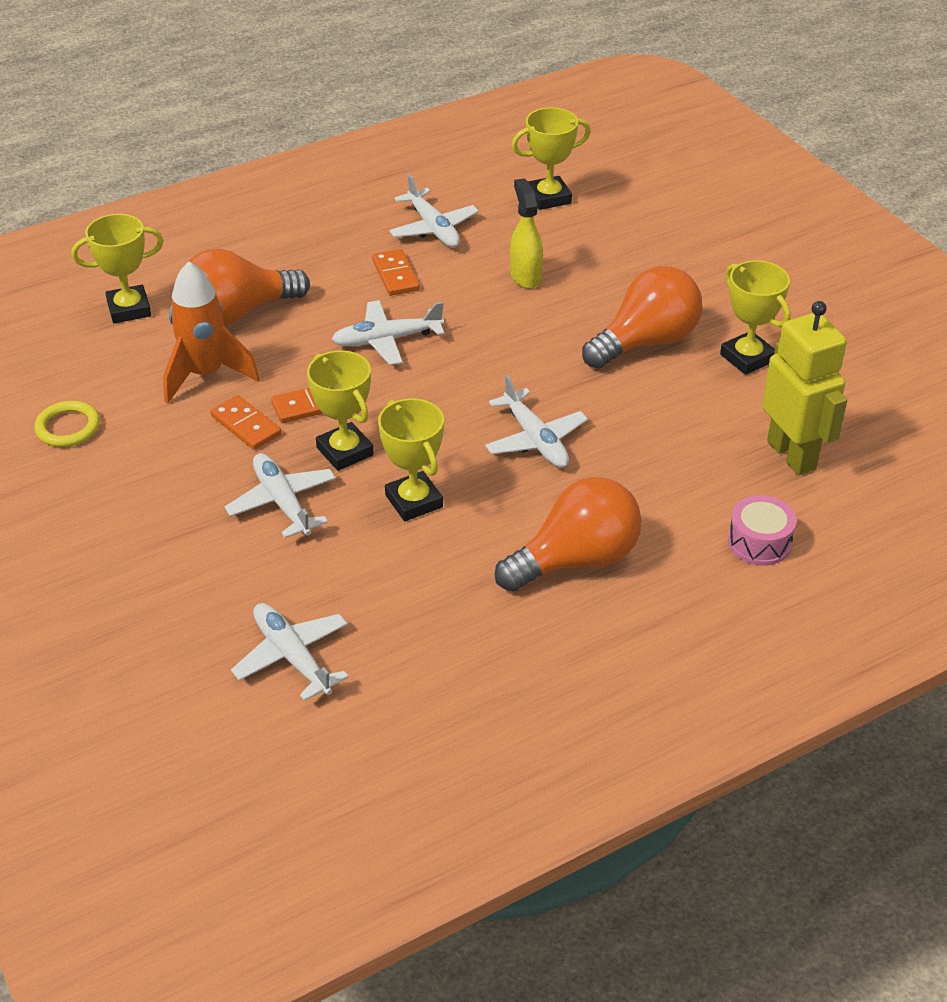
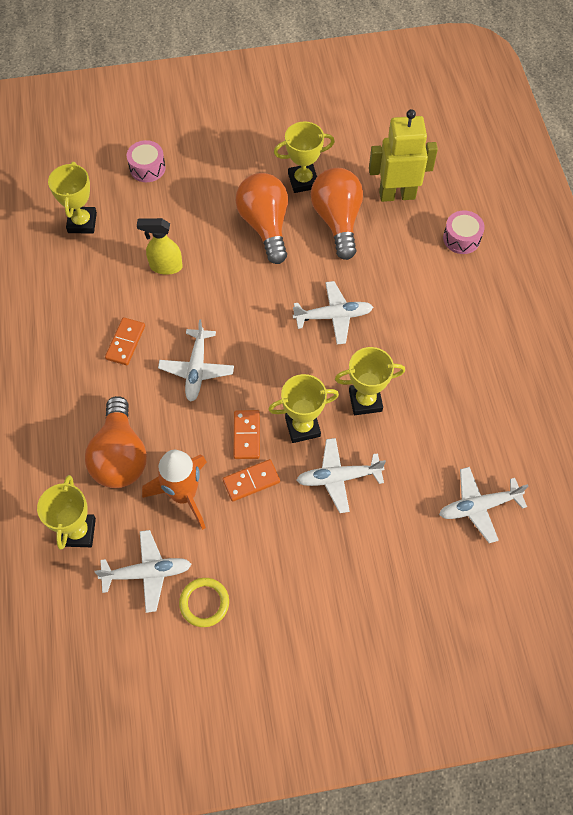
camera: 70 degrees left, 20 degrees up
orange domino [372,249,420,296] -> orange domino turned 75 degrees counterclockwise [105,317,145,365]
white plane [389,174,479,248] -> white plane moved to [95,530,191,613]
orange light bulb [495,477,642,592] -> orange light bulb moved to [311,168,363,260]
none -> pink drum [127,140,166,182]

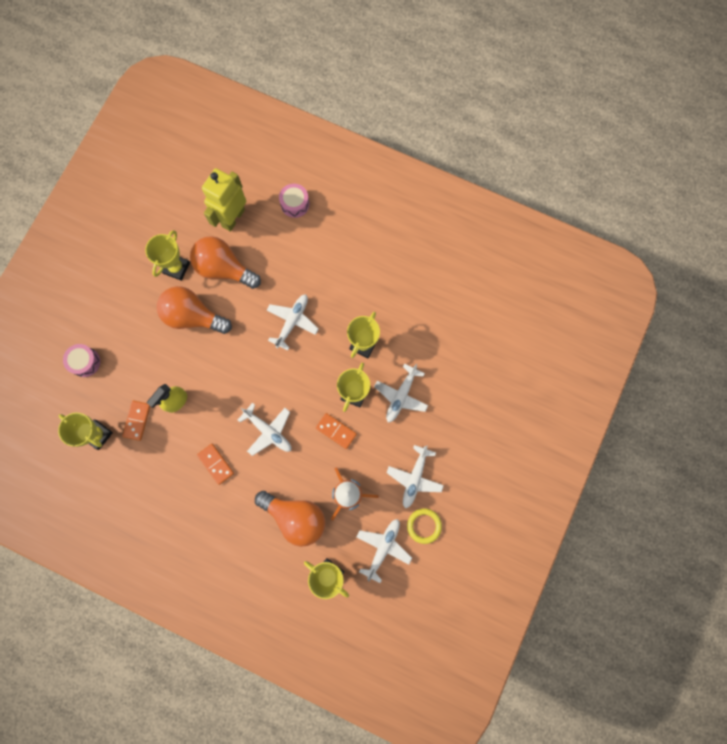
camera: 55 degrees left, 15 degrees up
orange domino [223,459,280,502] -> orange domino moved to [122,400,151,441]
white plane [439,467,528,543] -> white plane moved to [386,445,444,509]

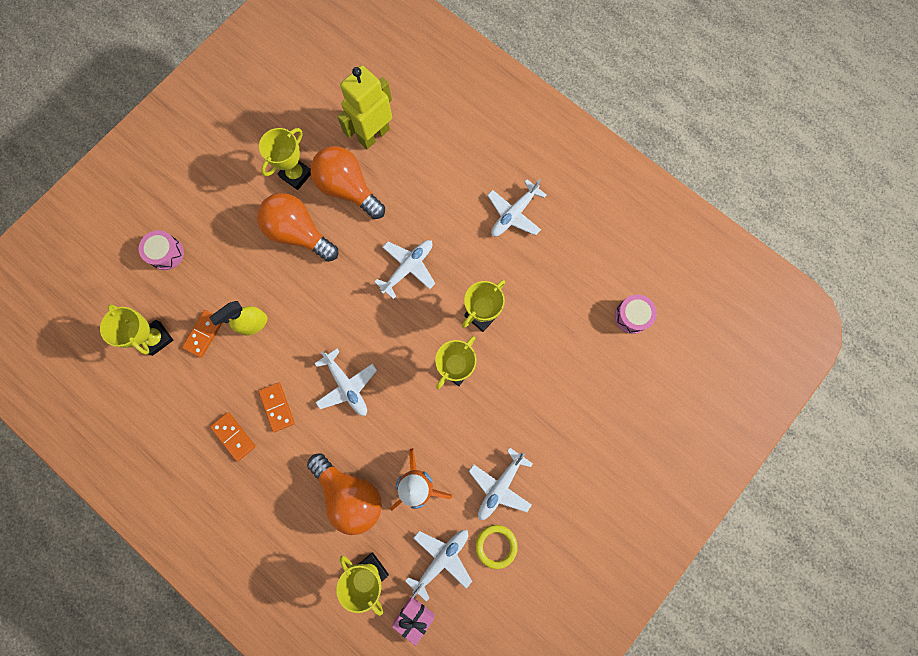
camera: 15 degrees right, 0 degrees up
pink drum [279,184,310,218] -> pink drum moved to [615,295,657,334]
orange domino [316,413,357,449] -> orange domino moved to [210,412,256,461]
white plane [374,364,428,423] -> white plane moved to [487,179,546,236]
none -> pink gift [392,596,435,646]

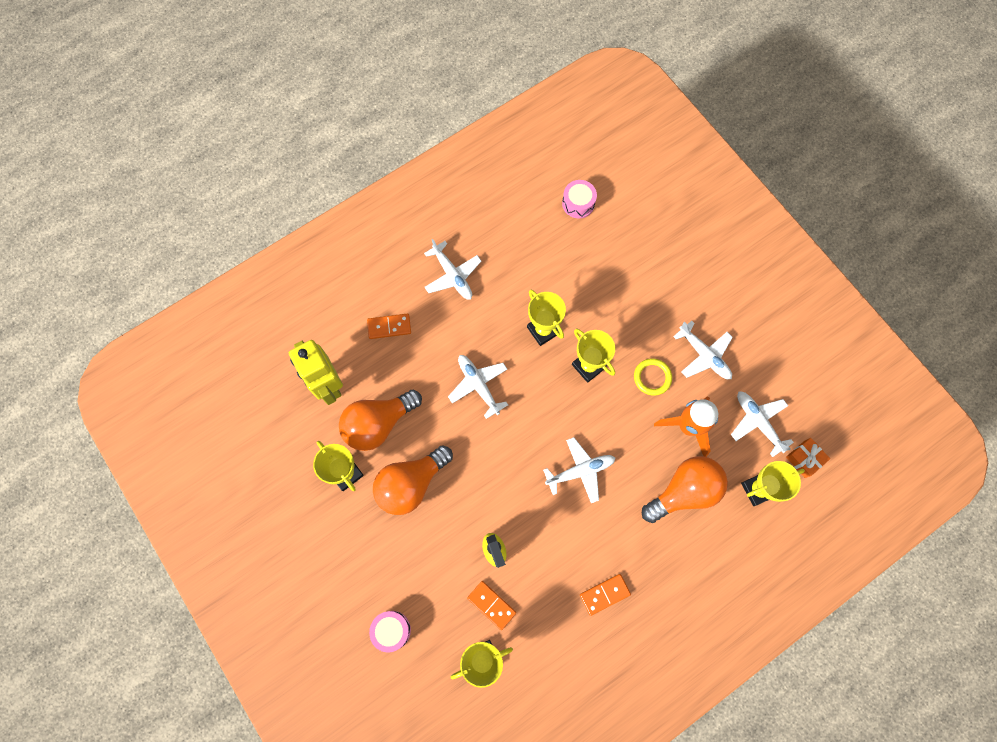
camera: 75 degrees left, 5 degrees down
orange domino [259,382,295,432] -> orange domino moved to [367,314,411,339]
pink gift [392,596,435,646] -> orange gift [786,438,830,478]
yellow ring [476,525,518,569] -> yellow ring moved to [634,358,672,395]

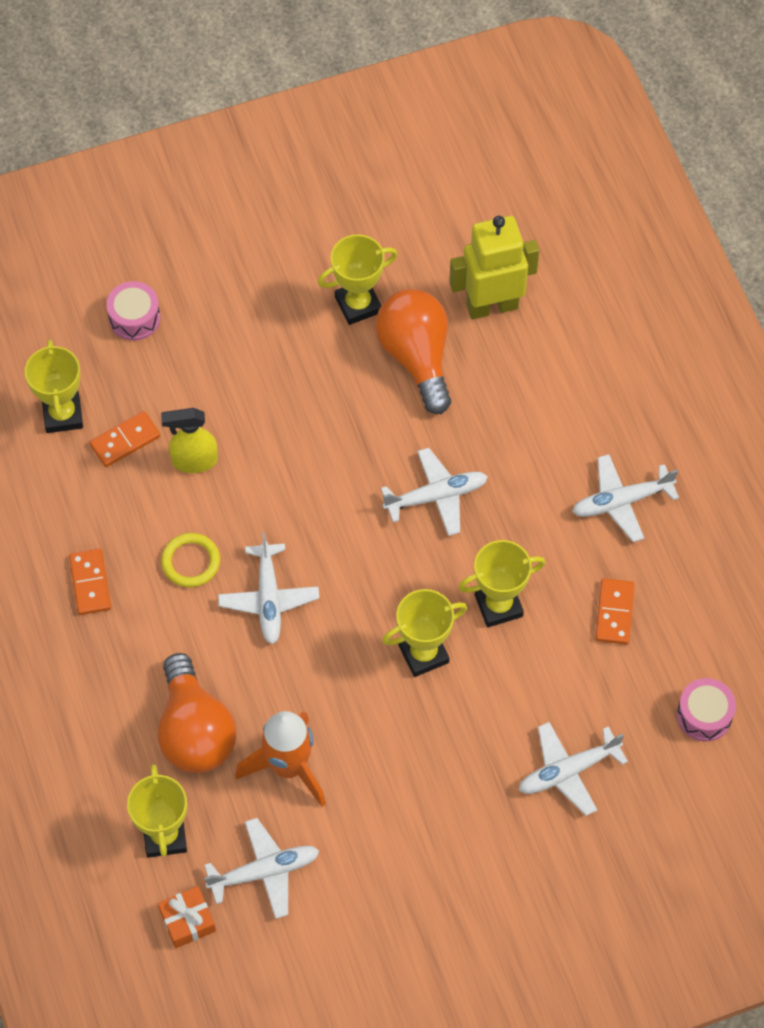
camera: 105 degrees right, 10 degrees down
orange domino [367,314,411,339] -> orange domino moved to [595,578,635,645]
orange light bulb [373,445,453,515] -> none
yellow ring [634,358,672,395] -> yellow ring moved to [161,533,220,587]
white plane [673,321,733,379] -> white plane moved to [519,722,628,816]

